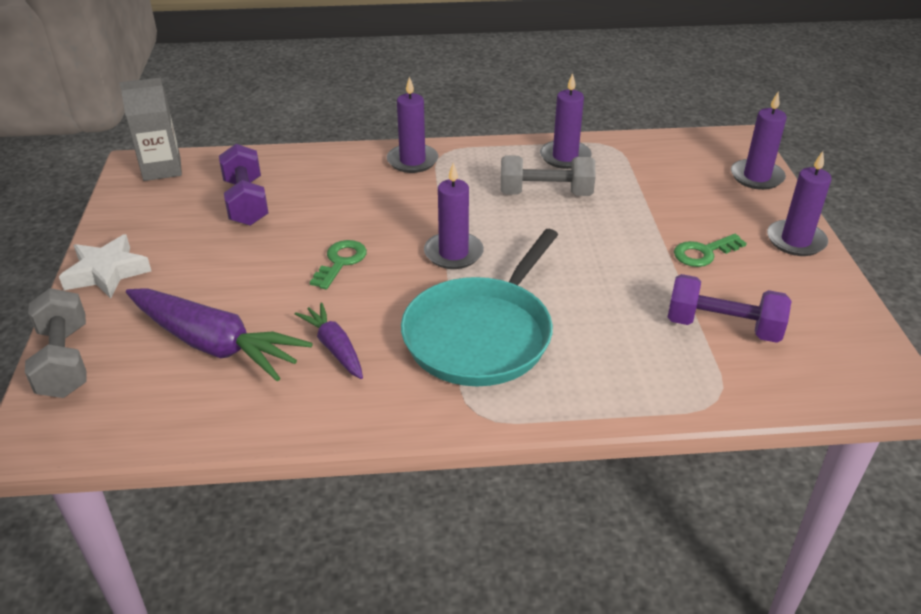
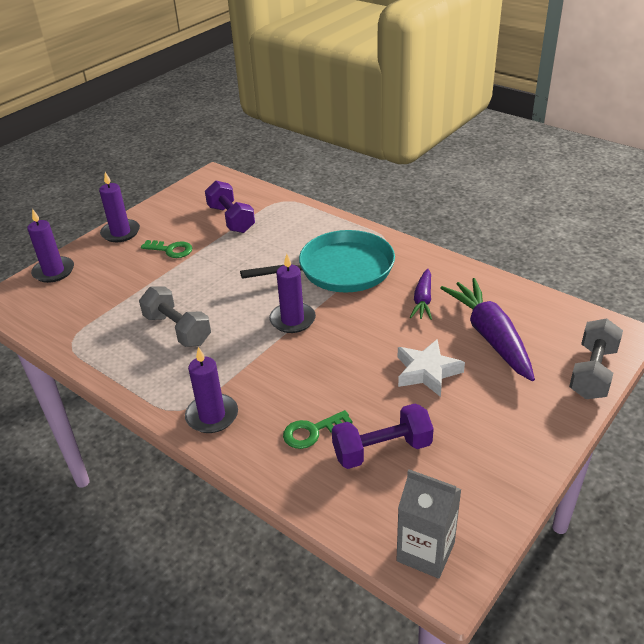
camera: 135 degrees left, 0 degrees up
white star [59,234,151,298] -> white star moved to [398,339,465,397]
purple dumbbell [219,144,268,226] -> purple dumbbell turned 45 degrees clockwise [332,403,434,469]
green key [310,240,367,290] -> green key moved to [283,410,352,449]
purple candle [540,73,592,169] -> none

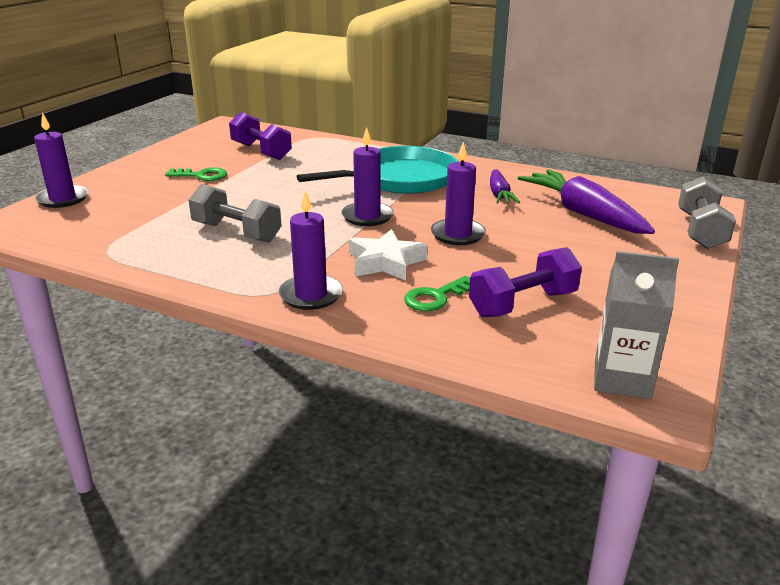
camera: 15 degrees left, 10 degrees down
purple candle [99,172,140,242] -> purple candle moved to [431,142,486,245]
white star [398,339,465,397] -> white star moved to [349,229,428,281]

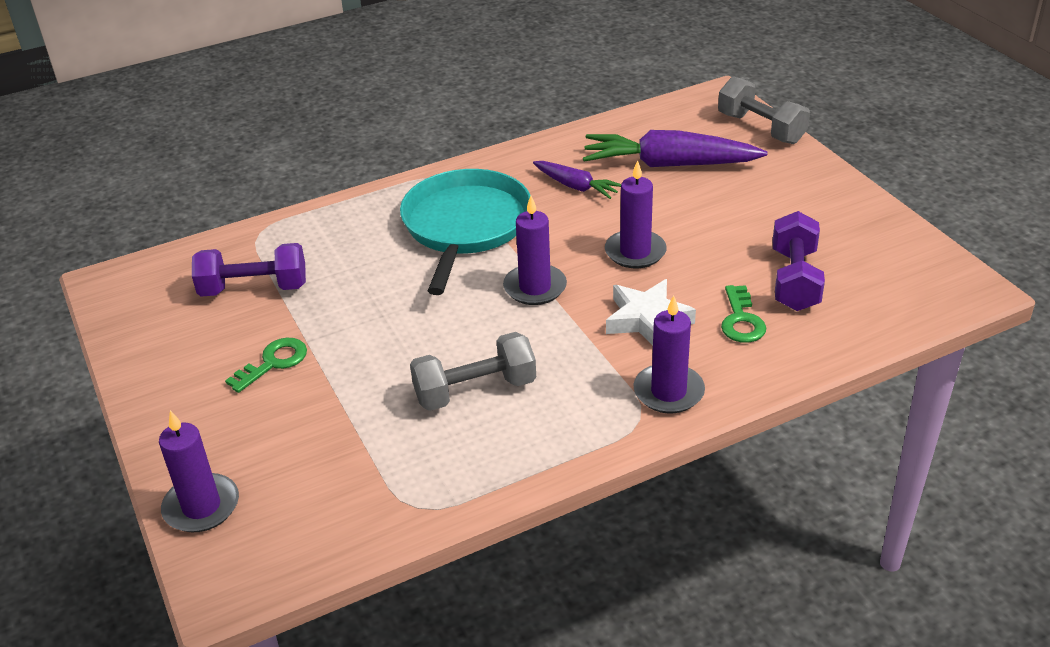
camera: 50 degrees left, 10 degrees up
grey carton [594,251,679,399] -> none

